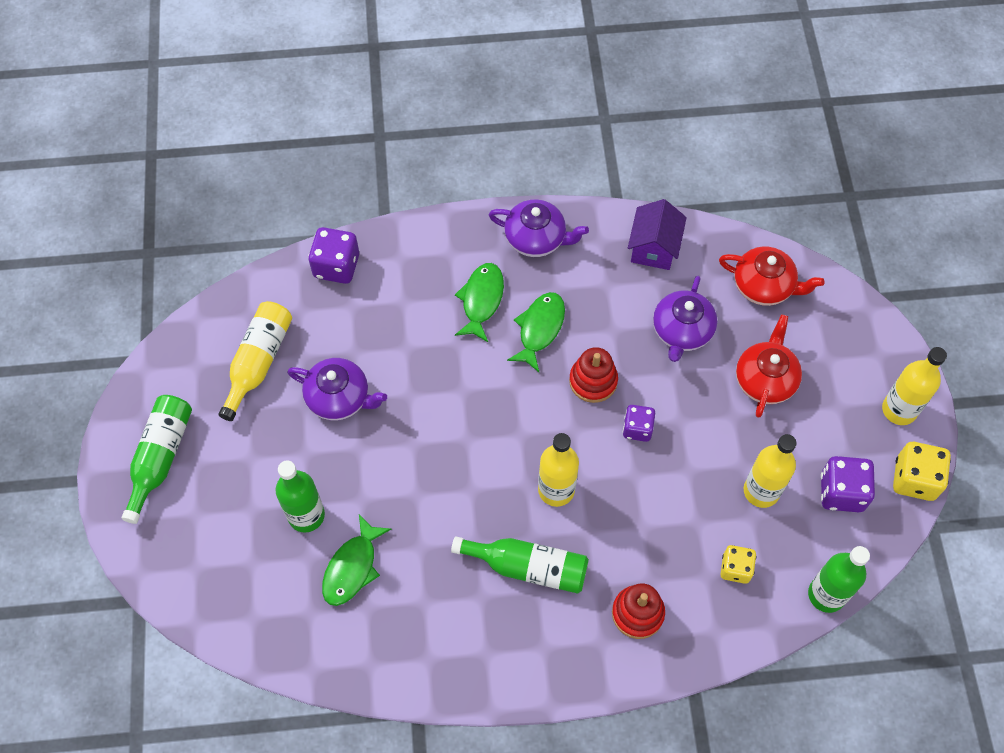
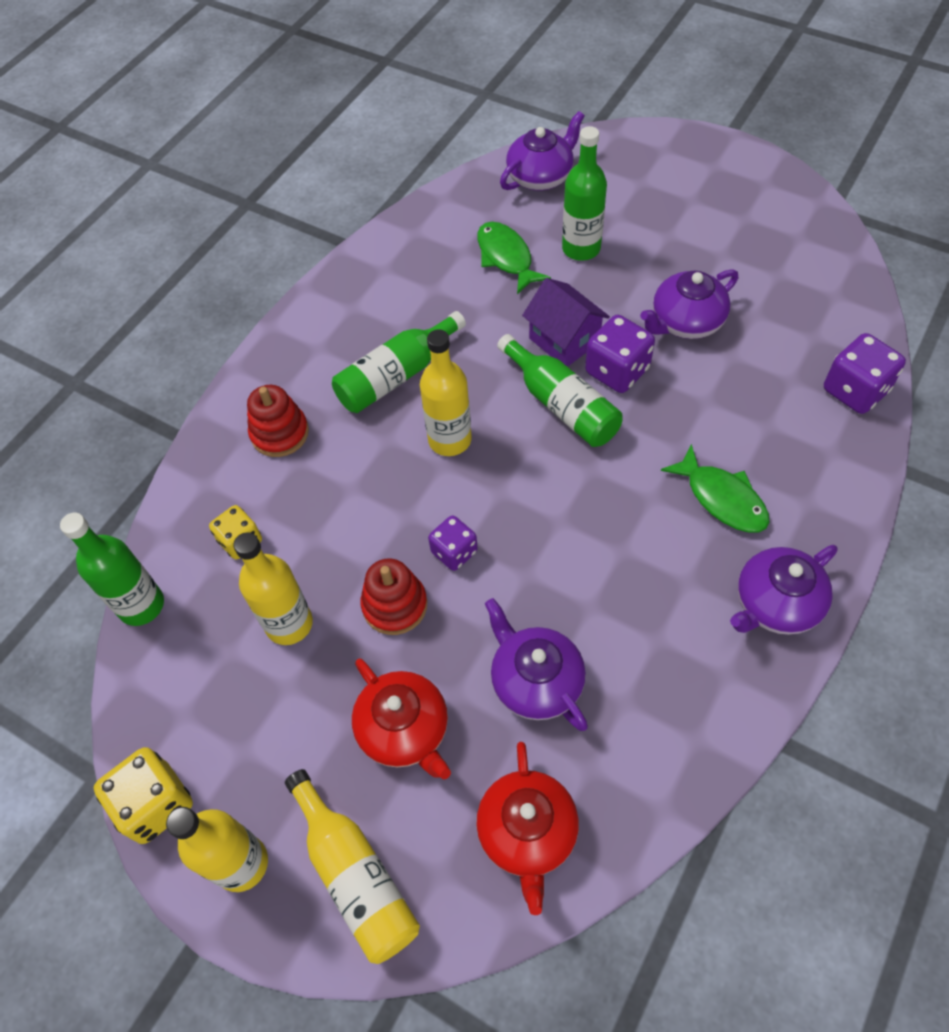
camera: 130 degrees right, 5 degrees down
green bottle [121,395,192,524] -> green bottle moved to [497,334,622,447]
yellow bottle [218,301,292,421] -> yellow bottle moved to [285,769,420,964]
green fish [507,292,565,372] -> none
red stacking toy [569,347,618,403] -> red stacking toy moved to [361,558,427,635]
purple house [628,199,687,270] -> purple house moved to [522,278,610,367]
red teapot [719,246,824,306] -> red teapot turned 60 degrees counterclockwise [476,742,579,915]
purple dice [821,456,875,512] -> purple dice moved to [585,315,655,393]
none -> purple teapot [500,111,585,191]

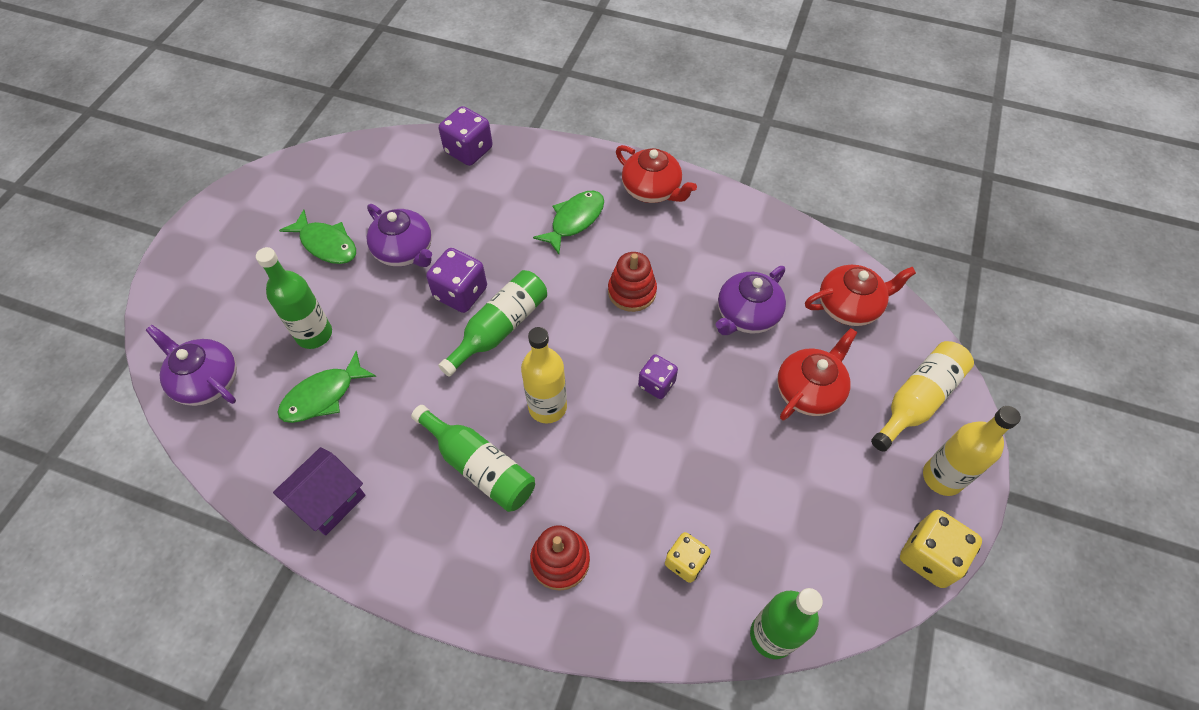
camera: 105 degrees left, 0 degrees up
yellow bottle [233,532,313,645] -> none
red stacking toy [361,558,427,635] -> red stacking toy moved to [608,252,657,312]
purple house [522,278,610,367] -> purple house moved to [273,447,366,536]
purple teapot [730,545,838,635] -> red teapot [616,145,697,203]
none -> green fish [279,210,356,264]

